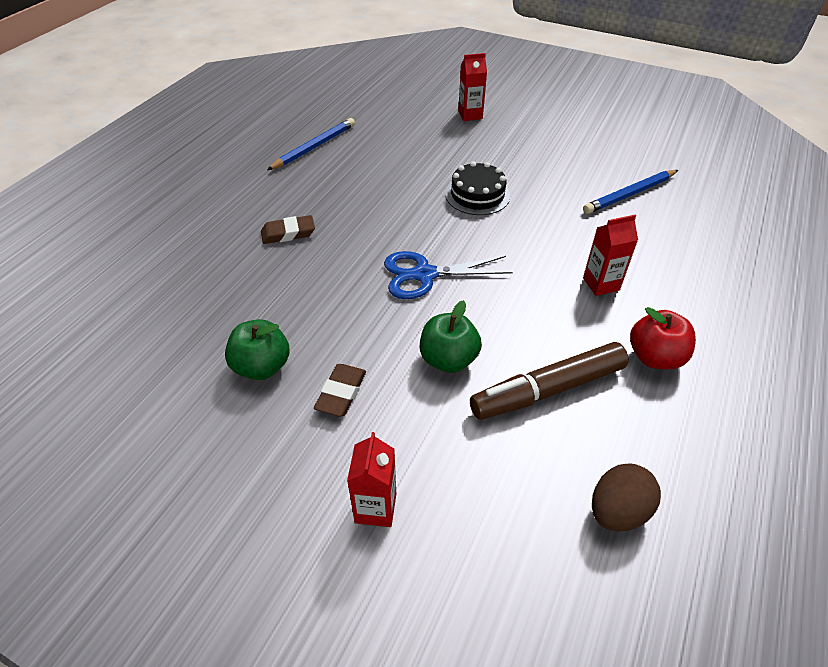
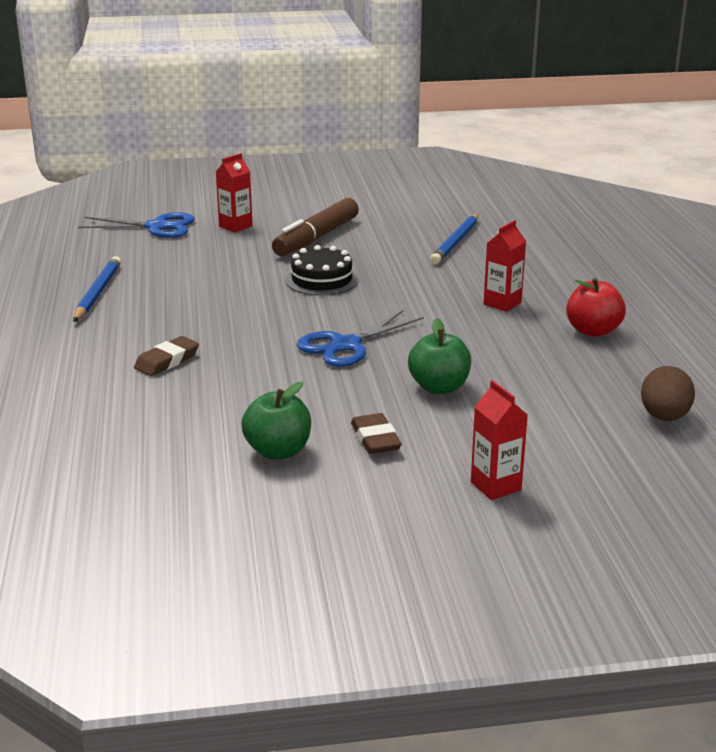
camera: 35 degrees left, 20 degrees down
brown marker [470,342,629,420] -> brown marker moved to [272,198,359,256]
none -> blue scissors [78,212,195,238]

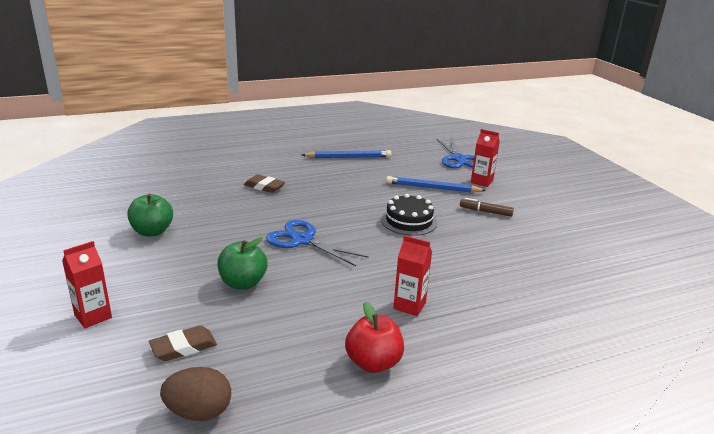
camera: 75 degrees right, 0 degrees up
brown marker [272,198,359,256] -> brown marker [460,198,514,217], size x0.51
brown eraser [351,413,402,454] -> brown eraser moved to [149,325,217,361]
blue pencil [430,214,478,264] -> blue pencil moved to [386,176,486,193]

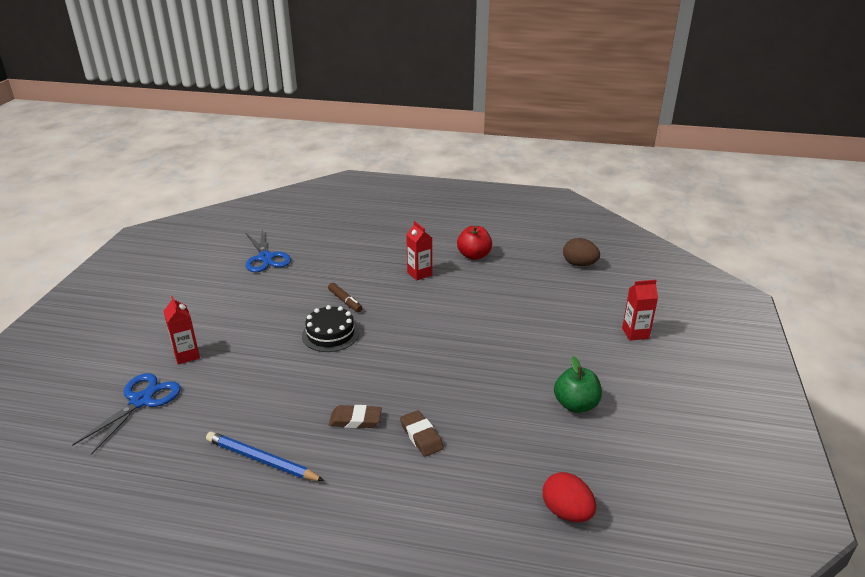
camera: 145 degrees left, 5 degrees up
brown eraser [149,325,217,361] -> brown eraser moved to [329,405,382,428]
green apple [217,237,268,289] -> none
blue scissors [266,220,368,266] -> blue scissors moved to [246,230,291,272]
blue pencil [386,176,486,193] -> none
brown marker [460,198,514,217] -> brown marker moved to [328,283,362,312]
none -> red egg [543,472,596,522]

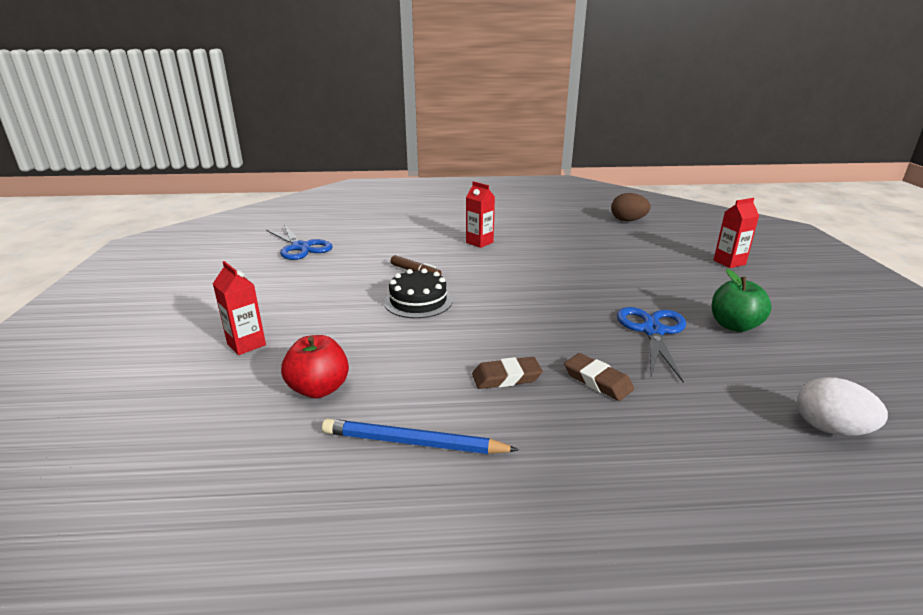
camera: 15 degrees left, 5 degrees down
blue scissors [72,373,181,455] -> blue scissors moved to [617,307,686,383]
red apple [457,226,492,260] -> red apple moved to [281,335,349,398]
red egg [543,472,596,522] -> white egg [797,377,888,436]

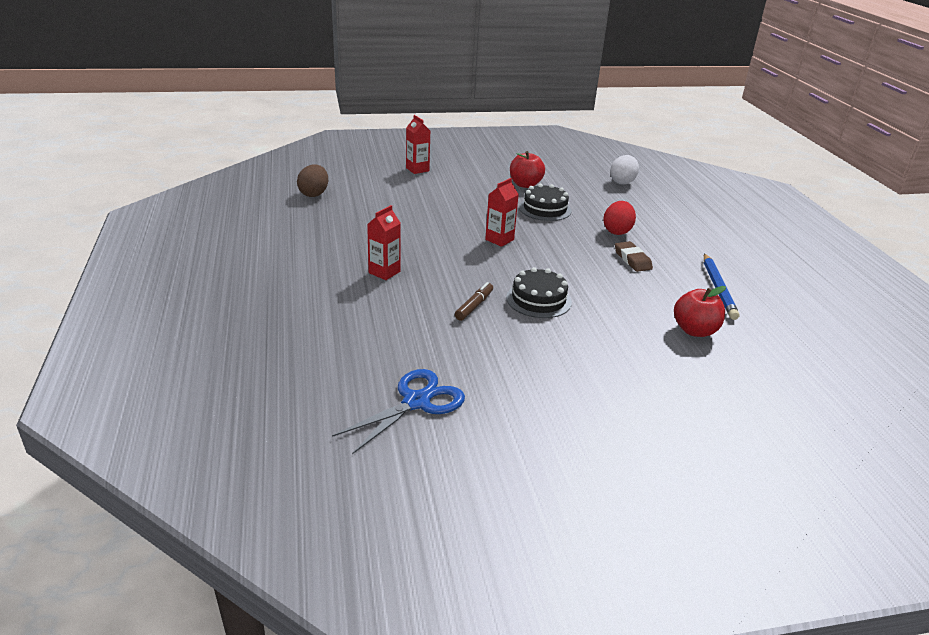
camera: 100 degrees left, 5 degrees up
red carton [213,261,266,355] -> red carton moved to [485,178,519,247]
brown eraser [564,353,634,401] -> red egg [603,201,636,235]
blue scissors [617,307,686,383] -> black cake [519,183,572,221]
green apple [712,269,772,332] -> red apple [510,151,545,188]

